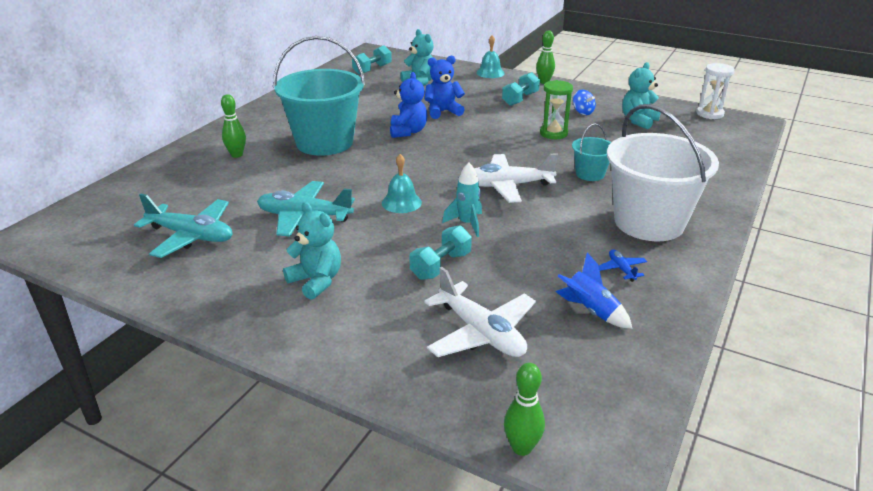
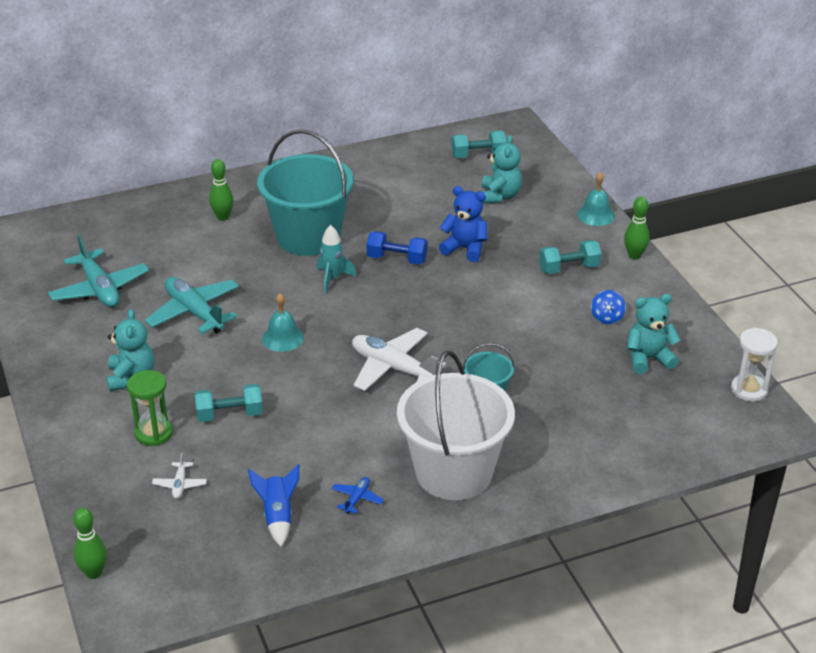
camera: 40 degrees right, 5 degrees up
blue teddy bear [390,72,427,138] -> blue dumbbell [367,231,427,265]
white plane [424,267,536,357] -> white plane [152,453,207,499], size x0.45
turquoise rocket [442,162,482,237] -> turquoise rocket moved to [317,225,356,293]
green hourglass [540,80,573,139] -> green hourglass moved to [127,370,173,446]

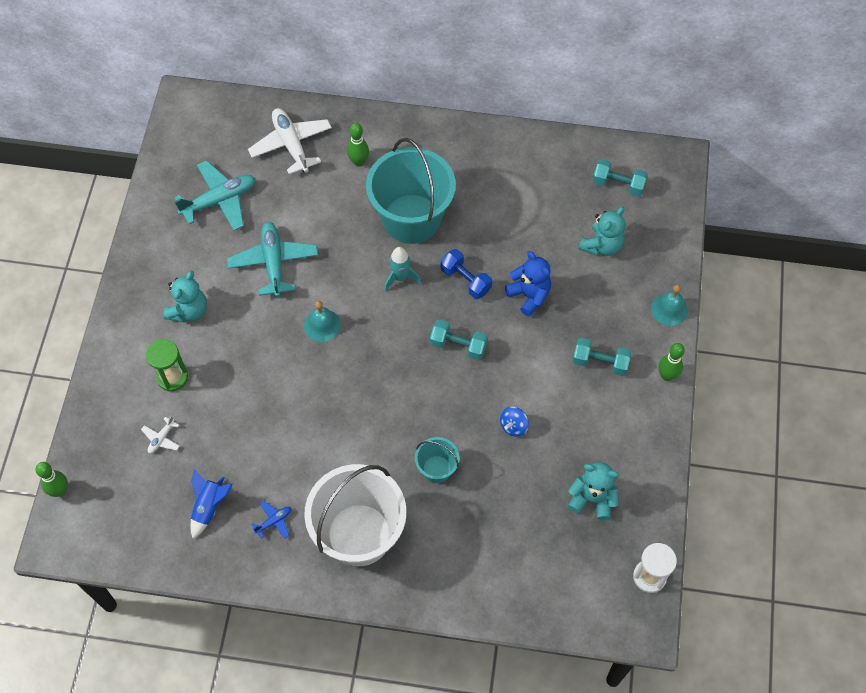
camera: 30 degrees right, 25 degrees up
turquoise plane [48,235,149,307] -> turquoise plane turned 120 degrees counterclockwise [174,160,255,230]
turquoise dumbbell [195,384,263,422] -> turquoise dumbbell moved to [430,320,488,360]
white plane [352,328,446,391] -> white plane moved to [248,108,332,174]
blue spinning top [591,290,626,324] -> blue spinning top moved to [500,407,529,437]

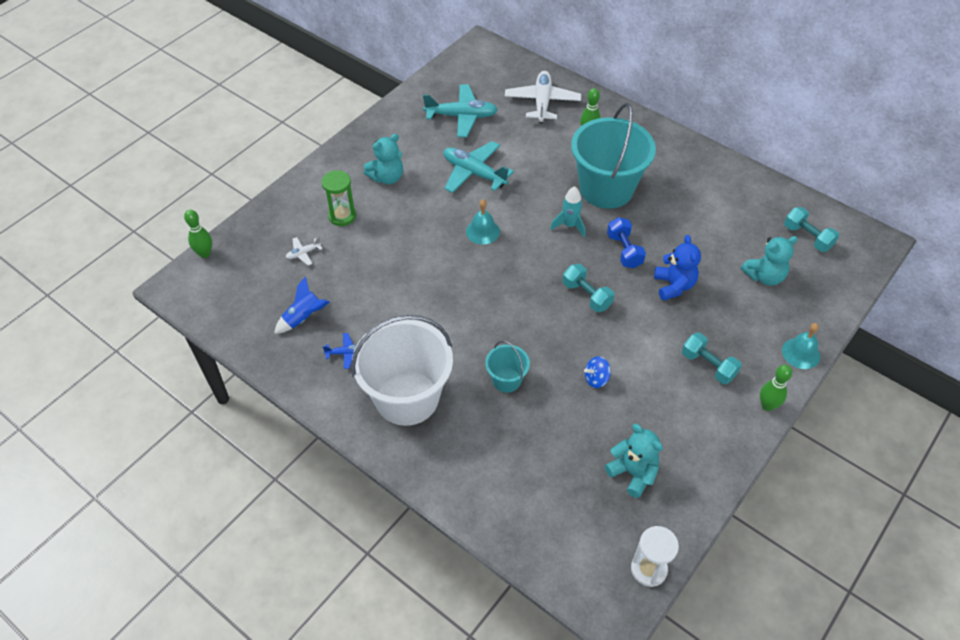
camera: 30 degrees right, 10 degrees down
turquoise plane [227,222,318,297] -> turquoise plane turned 75 degrees counterclockwise [443,141,514,193]

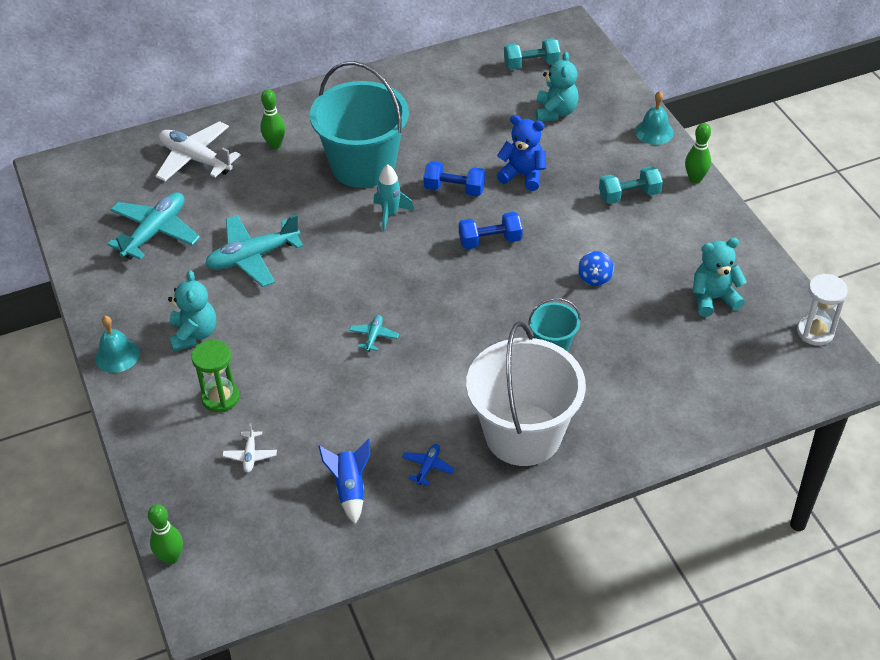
camera: 60 degrees left, 5 degrees down
turquoise bell [466,200,500,245] -> turquoise bell moved to [95,316,140,373]
turquoise dumbbell [563,264,615,312] -> blue dumbbell [459,212,523,249]
none -> turquoise plane [349,315,399,352]

